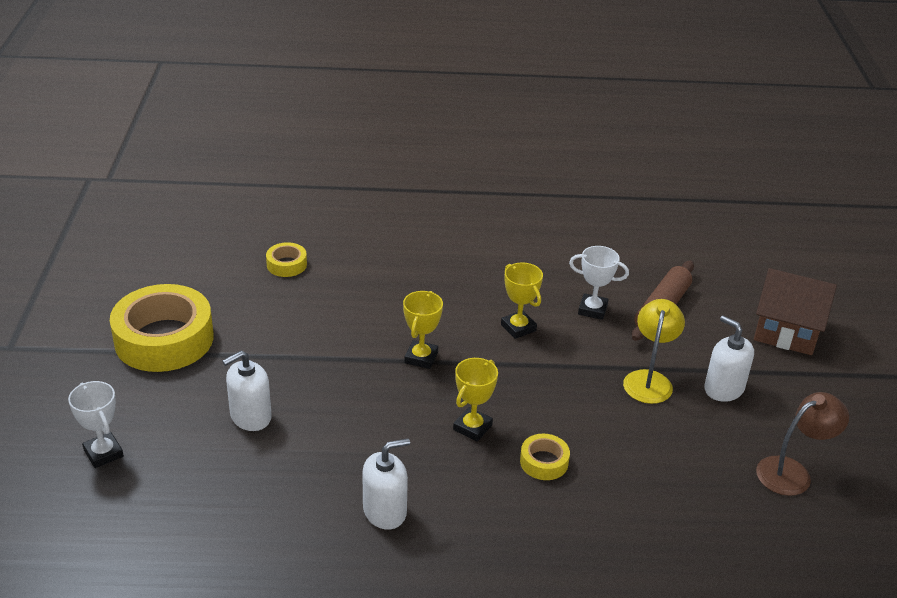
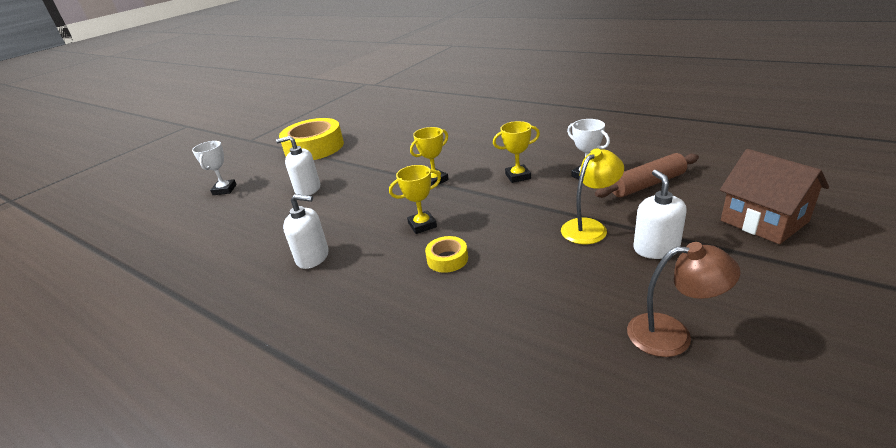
camera: 40 degrees right, 5 degrees down
yellow tape [266,242,307,277] -> none
yellow trophy [501,262,543,339] -> yellow trophy turned 75 degrees clockwise [493,121,540,183]

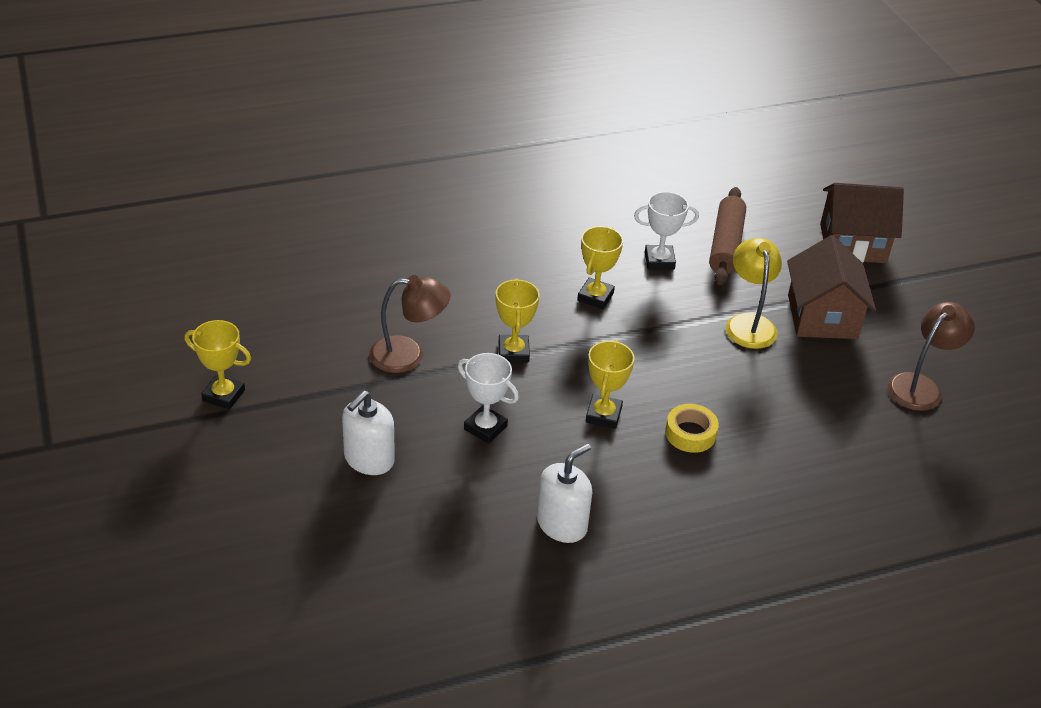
camera: 60 degrees left, 10 degrees up
white trophy [192,141,237,195] -> white trophy moved to [458,353,519,444]
yellow tape [279,118,344,160] -> yellow trophy [185,320,251,410]
white soap dispenser [634,170,687,259] -> brown house [787,235,876,339]
none -> brown lamp [369,275,451,373]

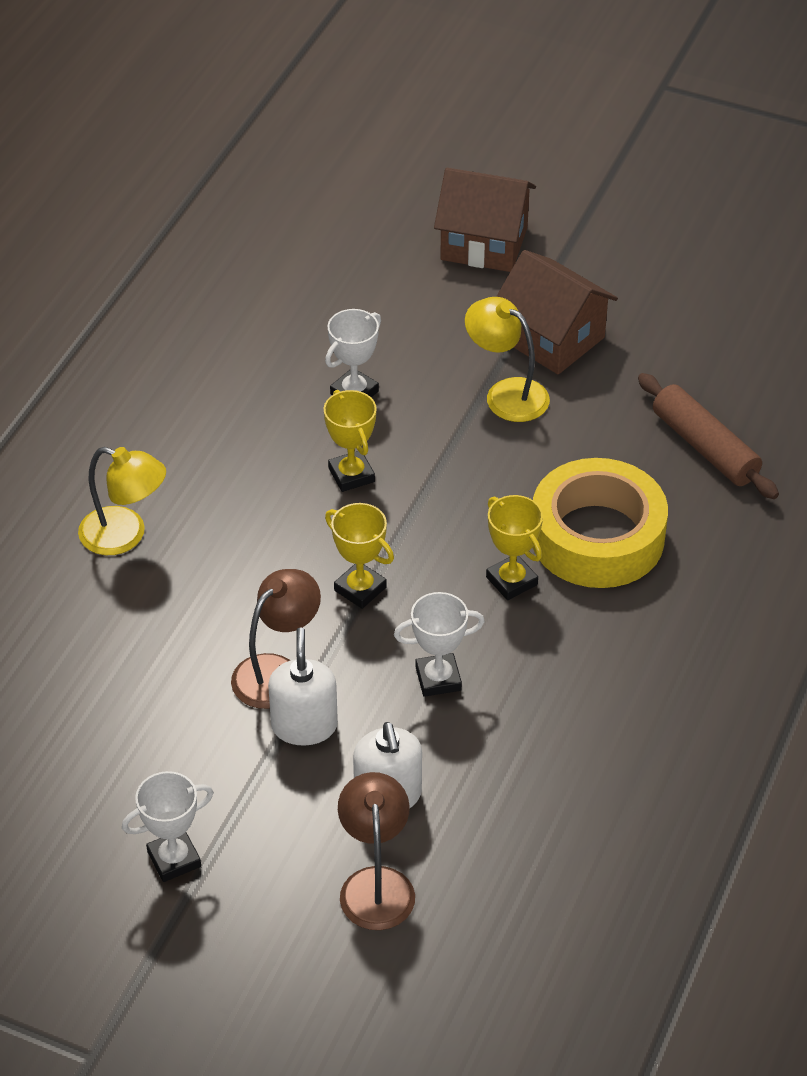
camera: 45 degrees left, 5 degrees up
yellow trophy [185,320,251,410] -> white trophy [122,771,214,882]
white soap dispenser [537,443,593,543] -> white soap dispenser moved to [268,627,338,746]
yellow tape [665,404,719,453] -> yellow tape [532,458,668,588], size x2.22
brown rolling pin [709,187,746,286] -> brown rolling pin moved to [638,373,779,499]
brown house [820,183,904,263] -> brown house turned 60 degrees clockwise [434,168,536,272]
brown lamp [887,302,975,411] -> brown lamp moved to [338,772,415,930]
none -> yellow lamp [78,447,166,555]

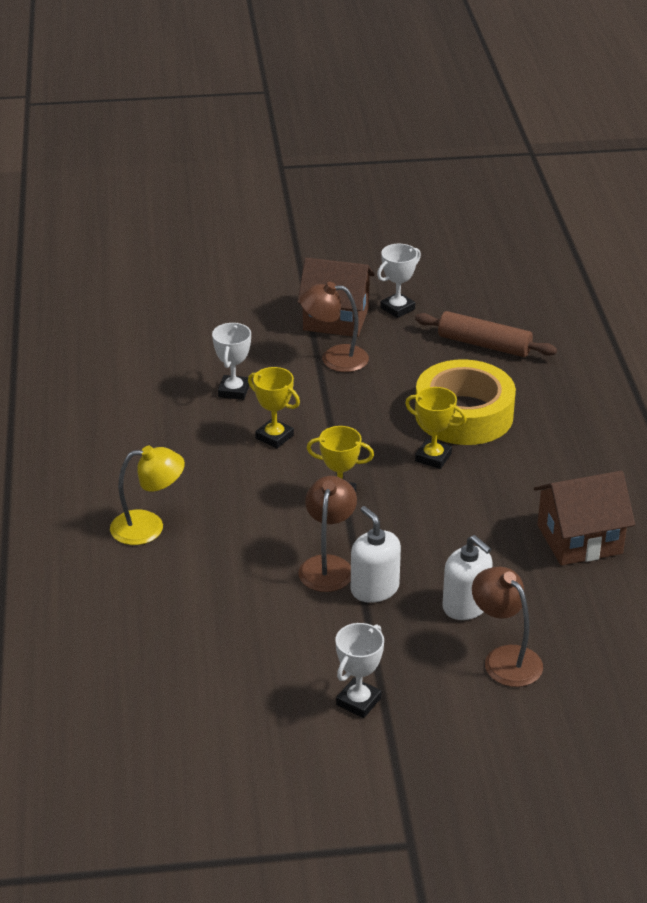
camera: 30 degrees left, 10 degrees down
white trophy [394,592,485,697] -> white trophy moved to [377,244,421,318]
brown house [434,168,536,272] -> brown house moved to [534,471,635,565]
yellow lamp [465,297,550,422] -> brown lamp [300,282,369,372]

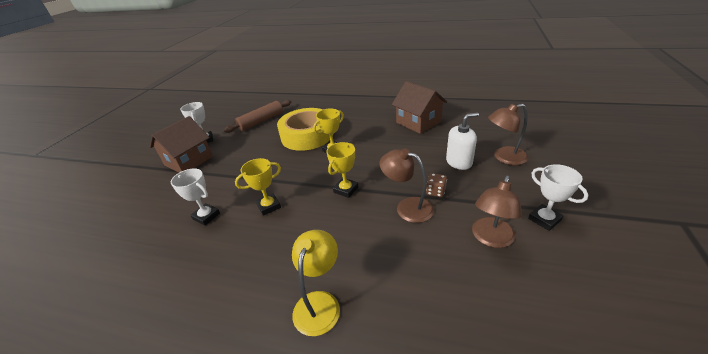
camera: 65 degrees left, 0 degrees up
brown lamp [300,282,369,372] -> brown lamp moved to [472,175,522,248]
white soap dispenser [351,506,401,603] -> brown dice [426,173,447,197]
brown house [534,471,635,565] -> brown house turned 45 degrees counterclockwise [392,81,447,134]

